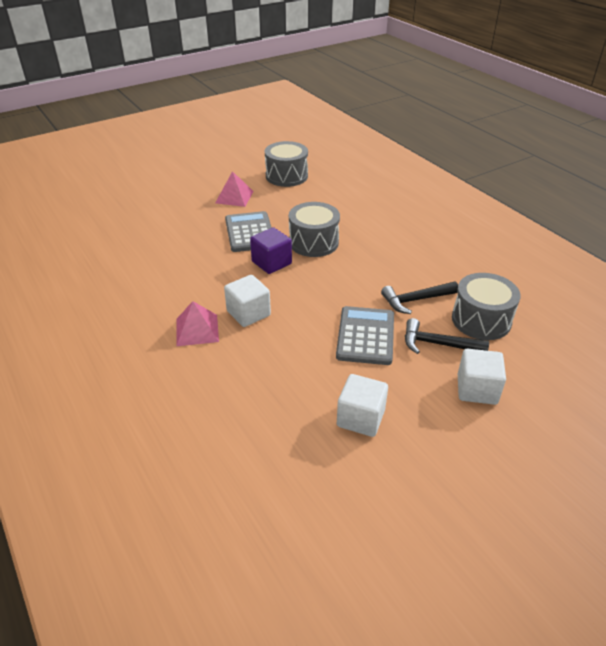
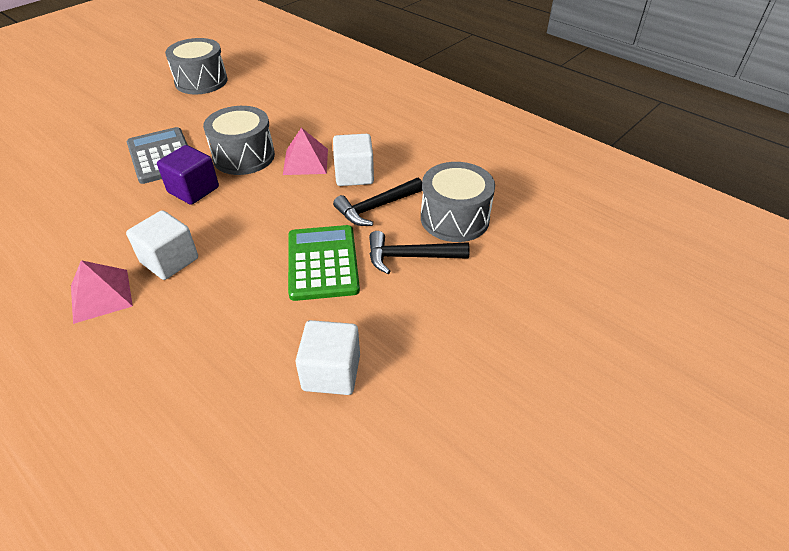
camera: 15 degrees left, 5 degrees up
pink pyramid [215,171,254,207] -> pink pyramid moved to [283,128,328,175]
grey calculator [336,306,394,365] -> green calculator [288,225,360,301]
white cube [458,349,506,405] -> white cube moved to [333,134,374,186]

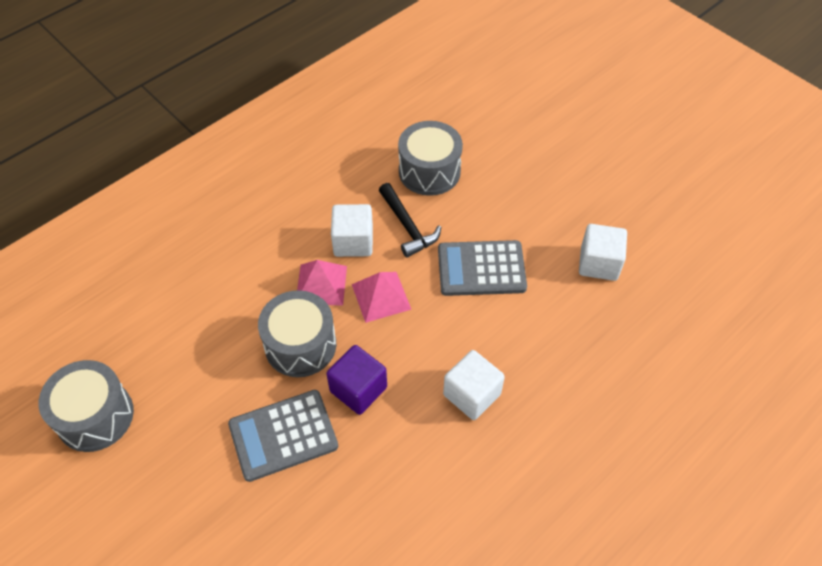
camera: 85 degrees left, 10 degrees up
pink pyramid [71,260,133,324] -> pink pyramid moved to [352,272,412,323]
green calculator [288,225,360,301] -> grey calculator [438,240,527,296]
black hammer [369,231,470,274] -> none

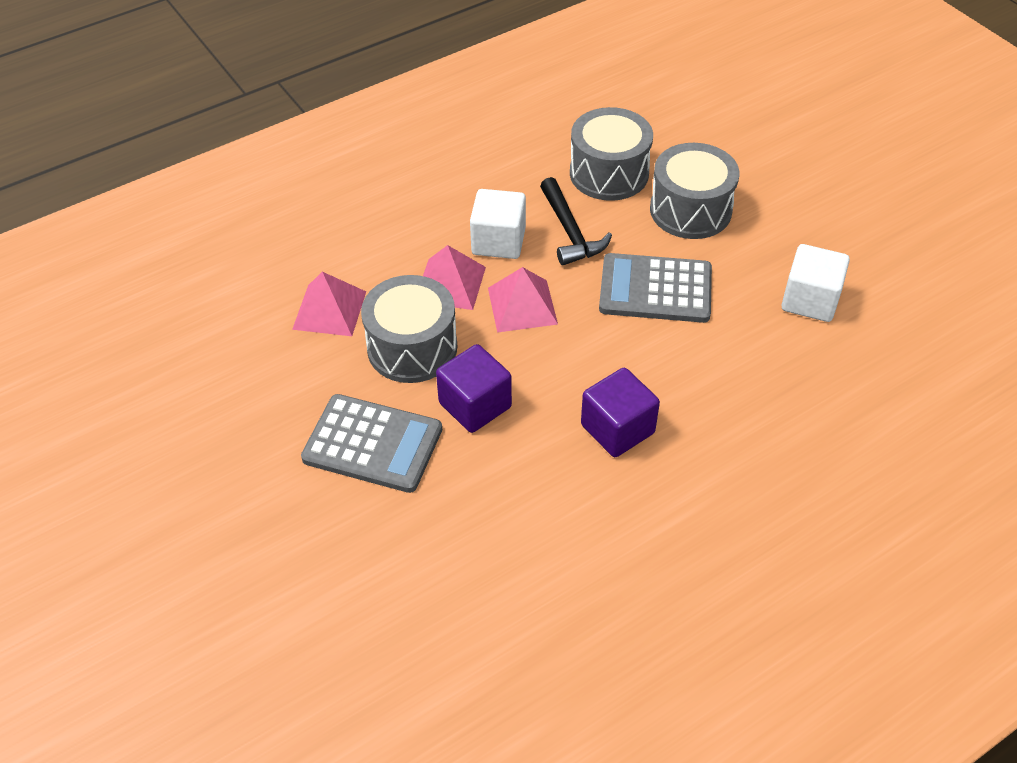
camera: 10 degrees right, 5 degrees down
grey drum [38,360,134,452] -> grey drum moved to [650,143,739,239]
grey calculator [228,390,338,482] -> grey calculator turned 150 degrees counterclockwise [301,394,442,493]
white cube [443,350,505,420] -> purple cube [581,368,660,457]
none -> pink pyramid [292,272,366,336]

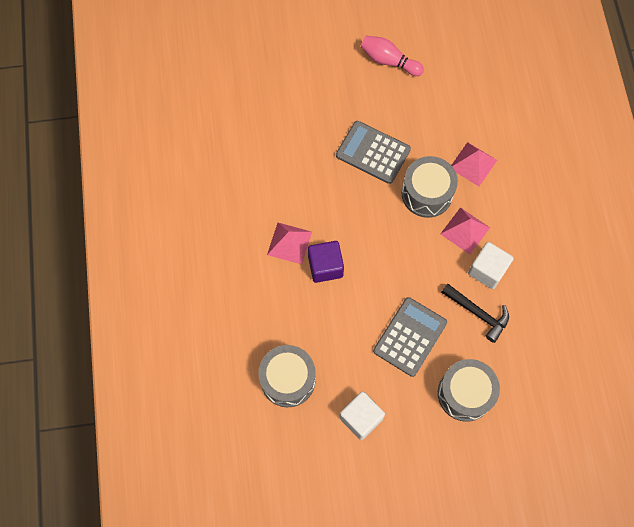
camera: 115 degrees right, 20 degrees up
grey calculator [301,394,442,493] -> grey calculator turned 75 degrees clockwise [336,121,411,184]
purple cube [436,344,512,433] -> none
pink pyramid [488,267,558,333] -> pink pyramid moved to [267,223,312,265]
black hammer [540,177,612,265] -> black hammer turned 150 degrees counterclockwise [441,284,509,343]
grey drum [570,107,653,201] -> grey drum moved to [258,345,316,407]
none -> pink bowling pin [360,36,424,76]

